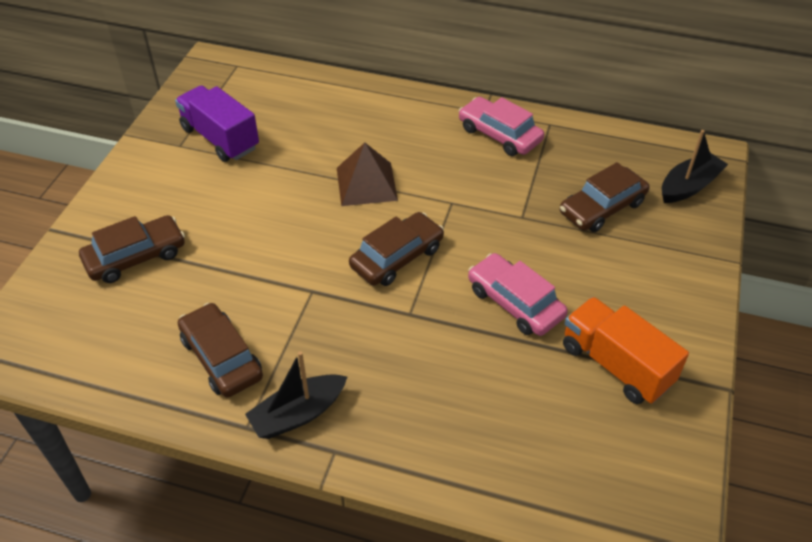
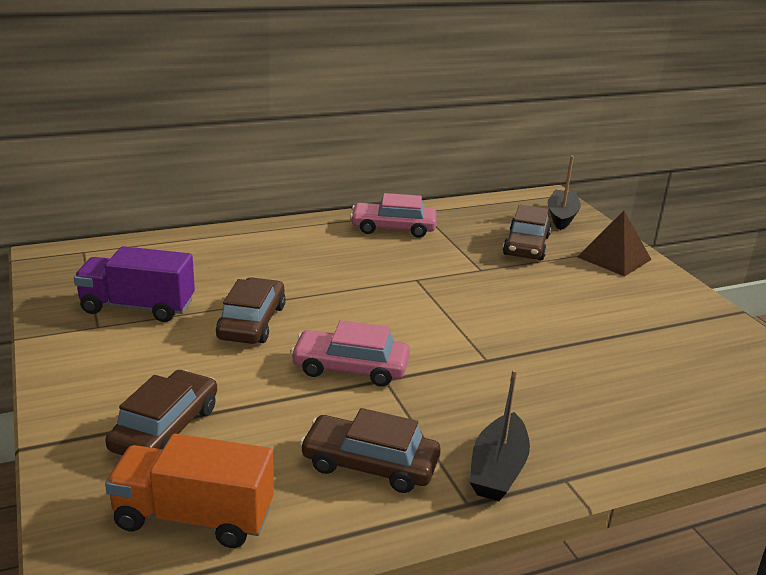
camera: 40 degrees left, 20 degrees down
brown pyramid [337,142,398,206] -> brown pyramid moved to [577,211,652,276]
brown car [349,212,444,286] -> brown car moved to [216,277,286,344]
pink car [468,253,568,336] -> pink car moved to [291,320,410,386]
orange truck [563,297,689,404] -> orange truck moved to [105,434,274,548]

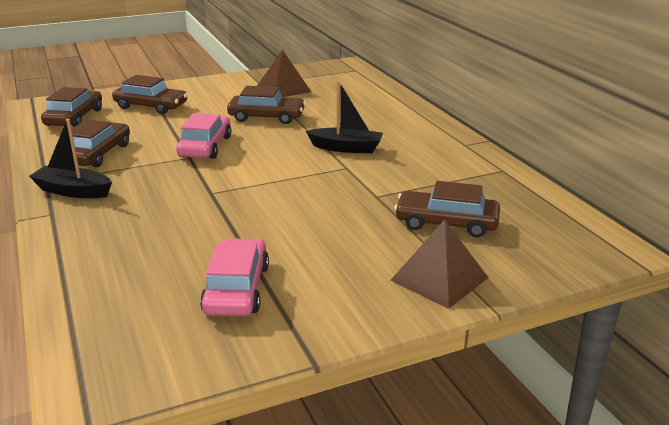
camera: 90 degrees right, 0 degrees up
purple truck [74,246,195,322] -> brown pyramid [257,50,311,97]
orange truck [105,434,274,548] -> brown car [41,87,102,127]
pink car [350,193,437,238] -> pink car moved to [200,238,269,316]
black boat [548,156,581,230] -> black boat moved to [306,81,383,153]

